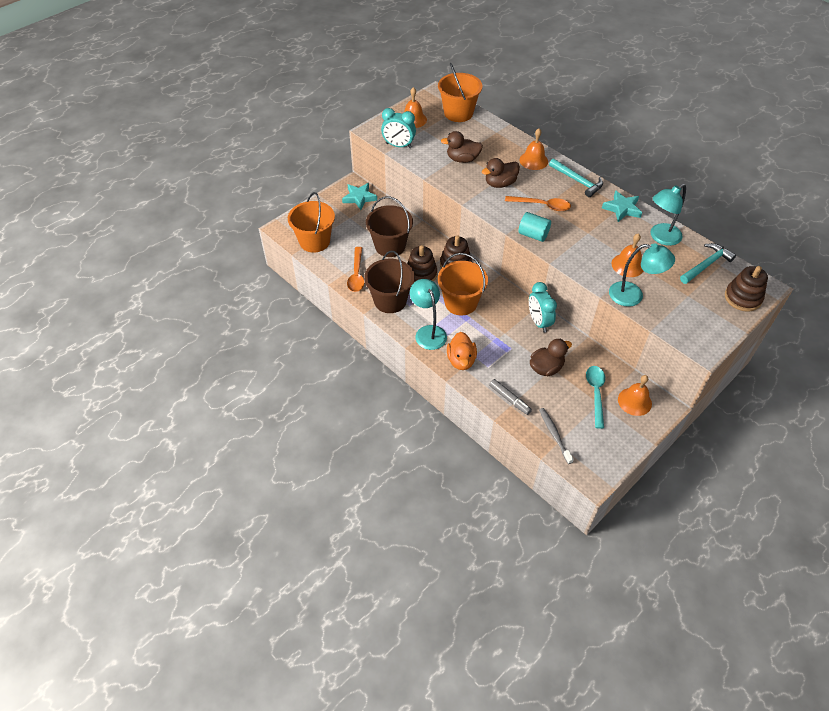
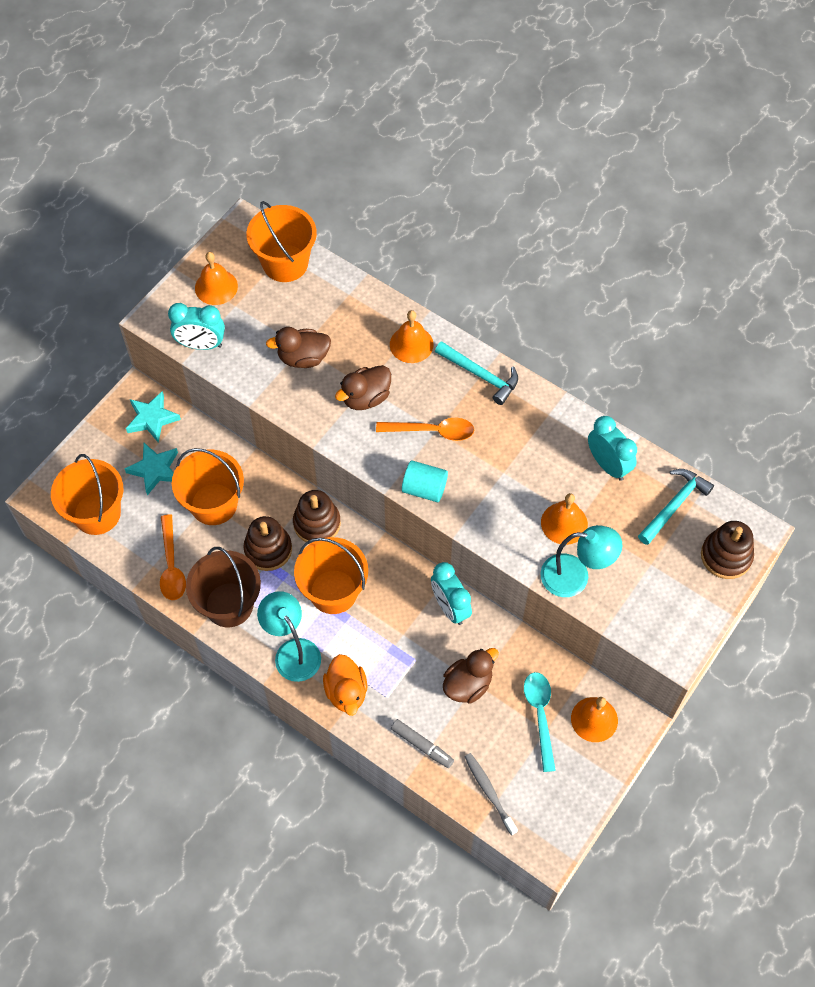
camera: 10 degrees left, 10 degrees up
brown bucket [366,196,413,257] -> orange bucket [172,448,244,525]
turquoise star [602,190,642,222] -> turquoise star moved to [124,443,178,495]
turquoise lamp [651,184,686,246] -> turquoise clock [588,416,637,481]

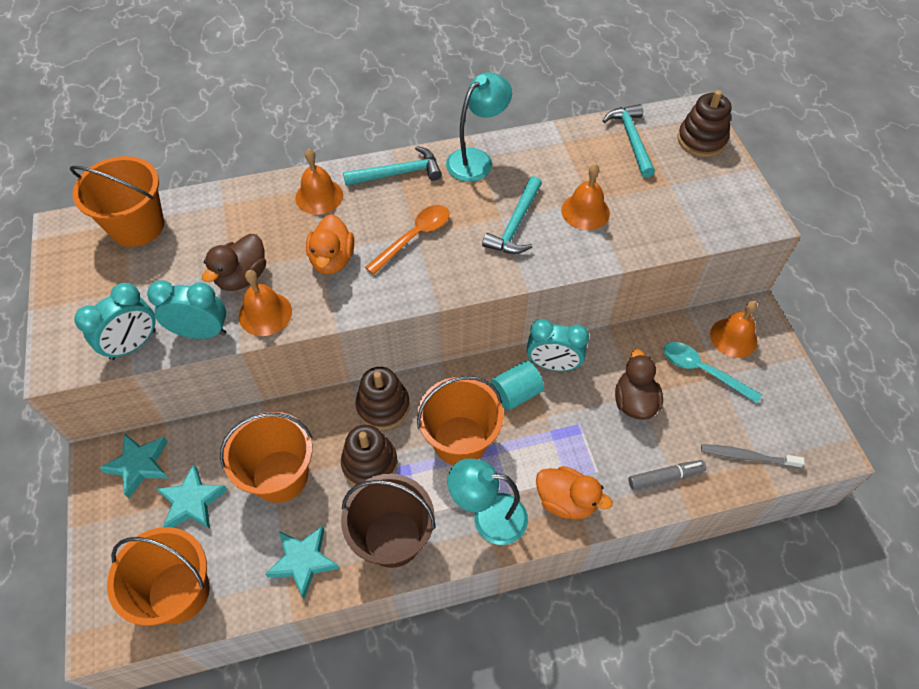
camera: 50 degrees left, 5 degrees down
orange spoon [160,514,186,600] -> turquoise star [265,526,340,599]
orange bell [195,252,238,305] -> orange bell moved to [239,270,292,336]
brown duck [335,365,391,410] -> orange duck [306,214,354,275]
turquoise cylinder [402,460,448,502] -> turquoise cylinder moved to [491,361,544,410]
turquoise lamp [540,525,622,597] -> turquoise lamp moved to [446,72,512,182]
turquoise clock [588,416,637,481] -> turquoise clock moved to [147,280,226,339]
none -> turquoise hammer [482,176,542,254]

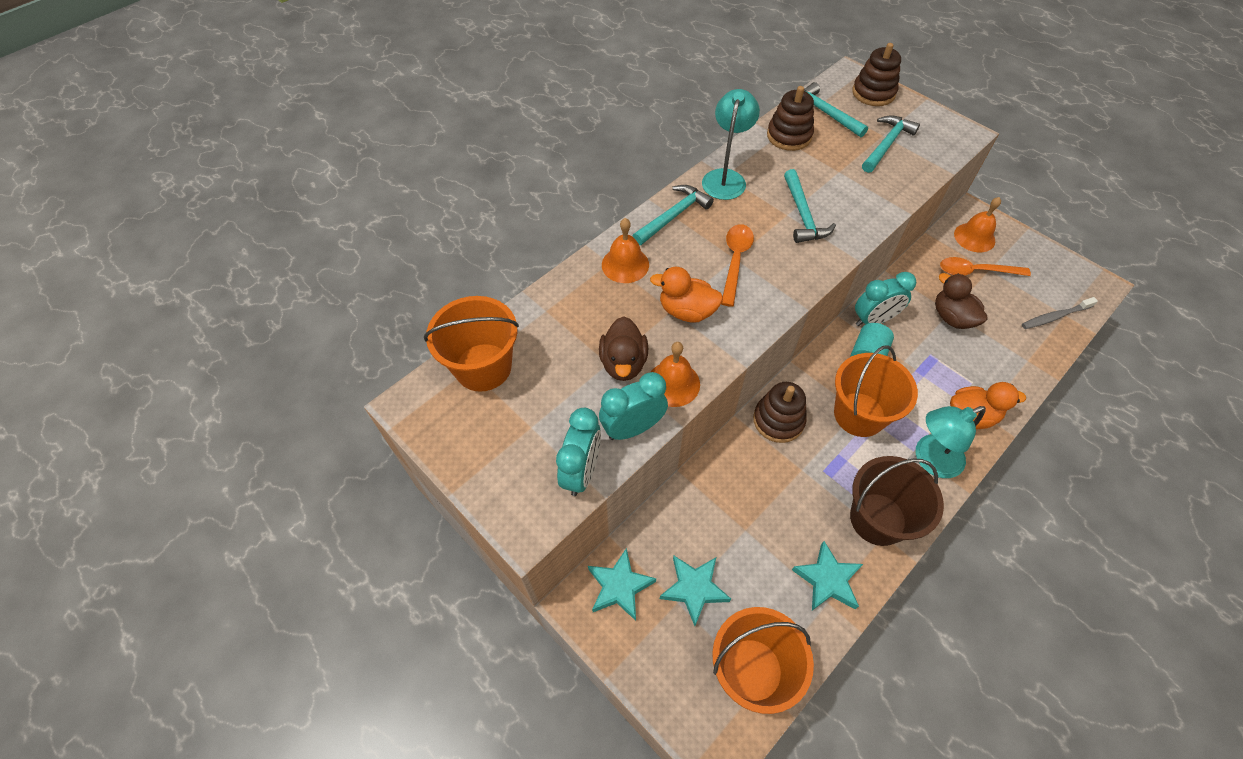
camera: 30 degrees left, 0 degrees up
orange bucket [220,412,312,503] -> none
orange duck [306,214,354,275] -> orange duck turned 135 degrees clockwise [650,267,723,323]
brown stacking toy [341,425,398,486] -> brown stacking toy moved to [767,86,814,151]
orange bell [561,164,610,230] -> none
grey marker [629,460,706,490] -> none
turquoise spoon [663,342,762,403] -> orange spoon [940,257,1031,276]
none -> turquoise hammer [862,115,920,173]

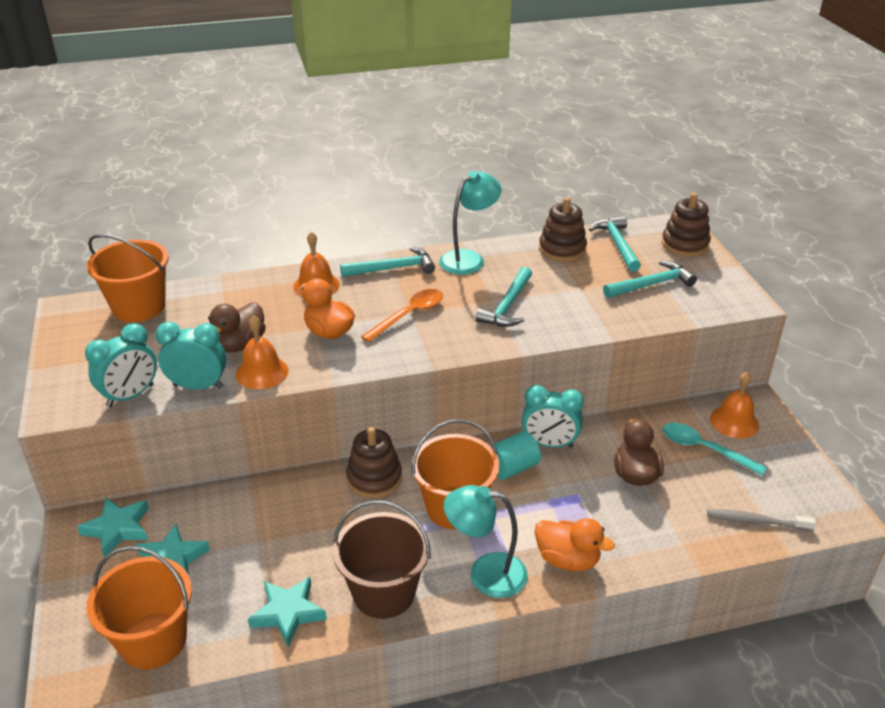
camera: 30 degrees right, 20 degrees down
orange spoon [940,257,1031,276] -> turquoise spoon [662,423,767,476]

